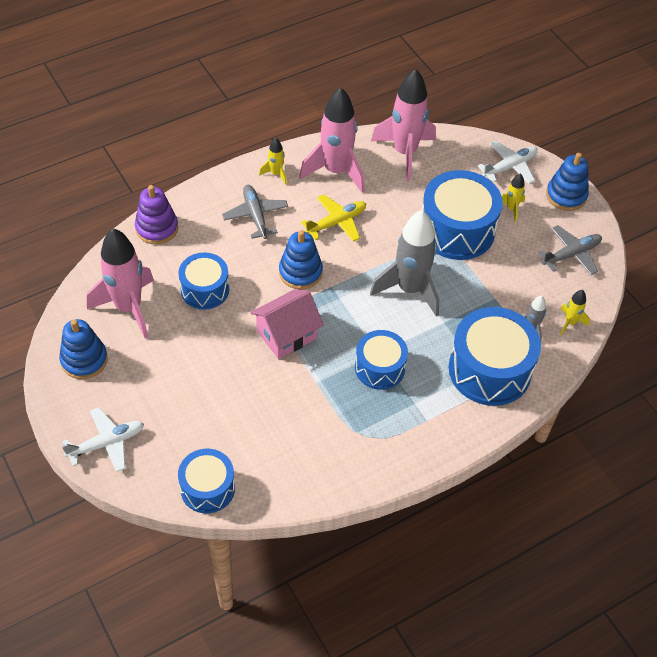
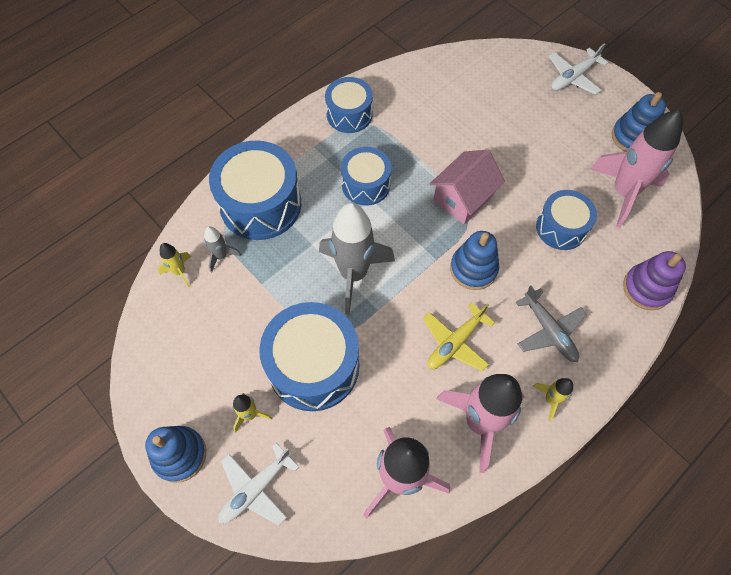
camera: 170 degrees right, 10 degrees up
blue drum [178,449,235,513] -> blue drum moved to [325,77,373,133]
grey plane [538,225,602,275] -> none

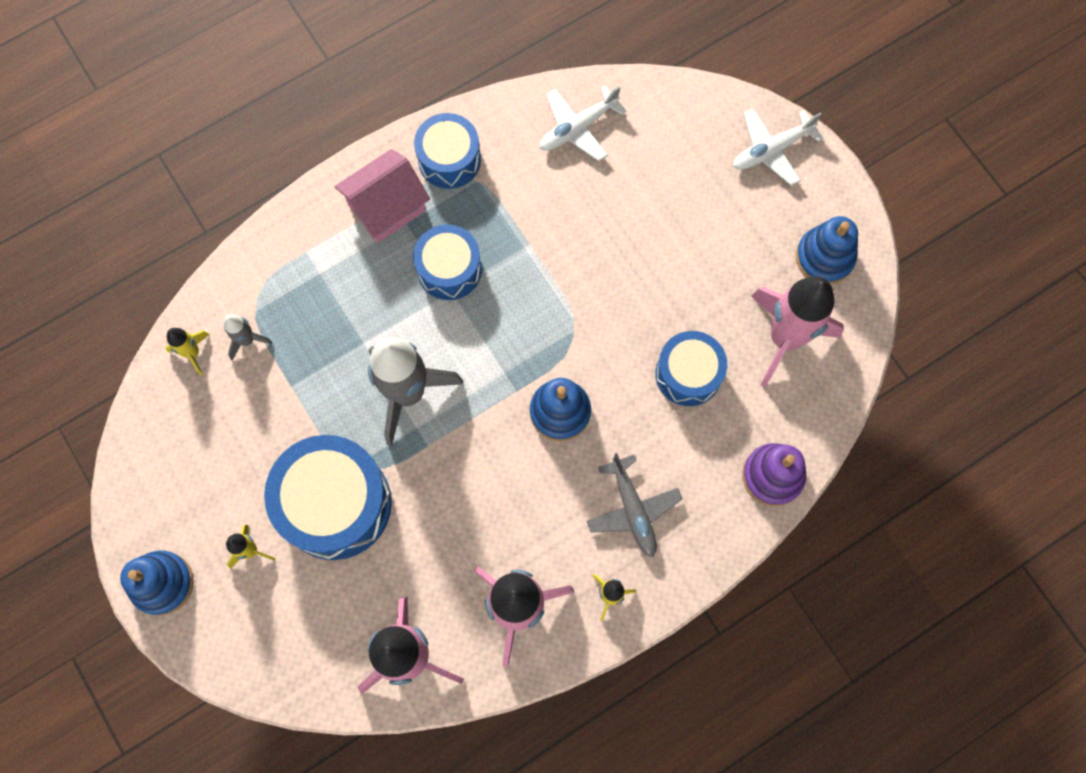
camera: 10 degrees right, 10 degrees up
blue drum [209,140,301,240] -> none
white plane [218,443,299,526] -> white plane moved to [539,85,627,161]
yellow plane [423,302,495,372] -> none
pink house [430,150,505,224] -> pink house moved to [335,149,430,243]

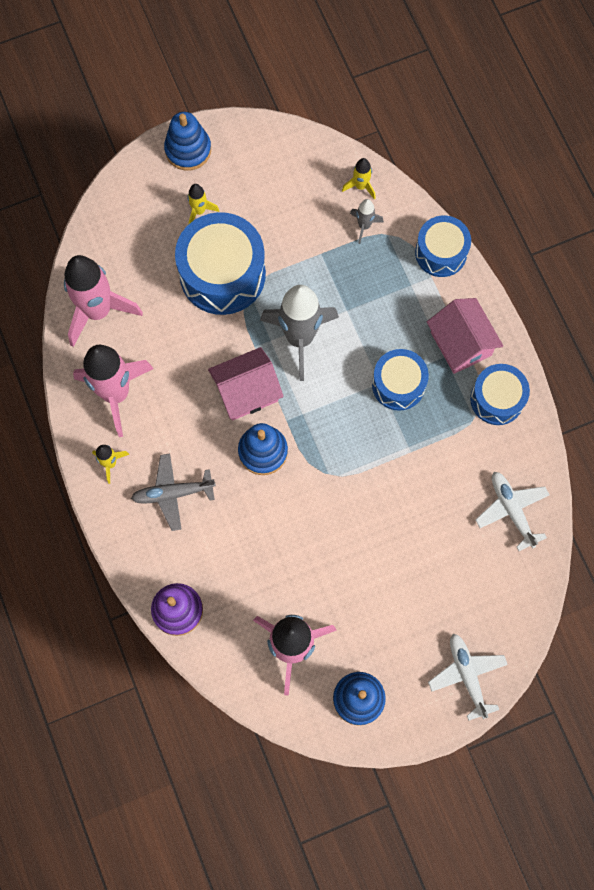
camera: 100 degrees right, 0 degrees up
blue drum [656,331,727,406] -> blue drum moved to [415,216,471,277]
none -> pink house [208,347,284,420]

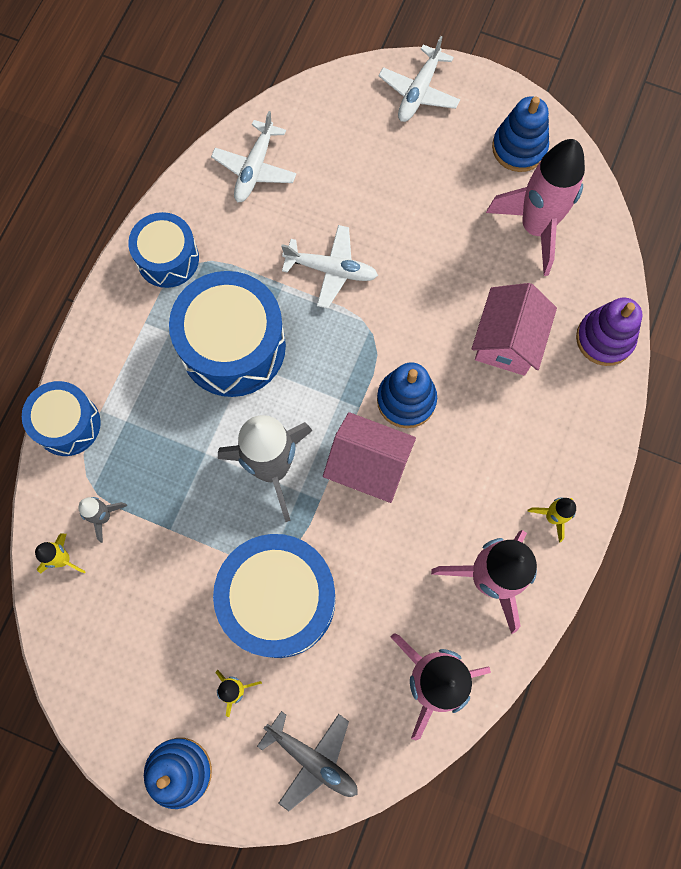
camera: 135 degrees left, 0 degrees up
grey plane [131,454,216,531] -> grey plane moved to [257,711,358,811]
blue drum [372,349,429,411] -> blue drum [169,271,286,397], size x1.65
pink house [427,298,503,374] -> pink house moved to [472,283,557,376]
none -> white plane [281,225,378,309]

